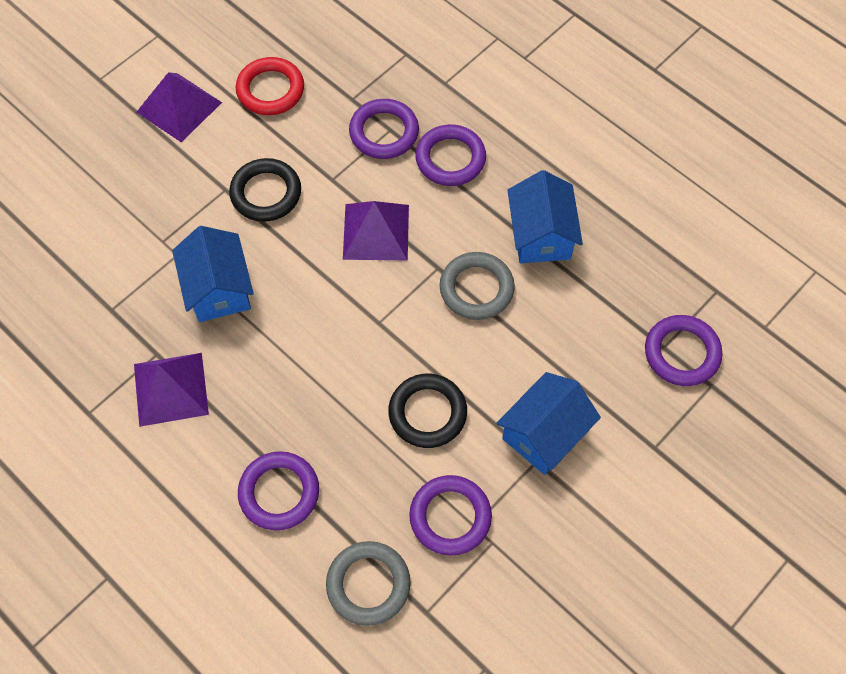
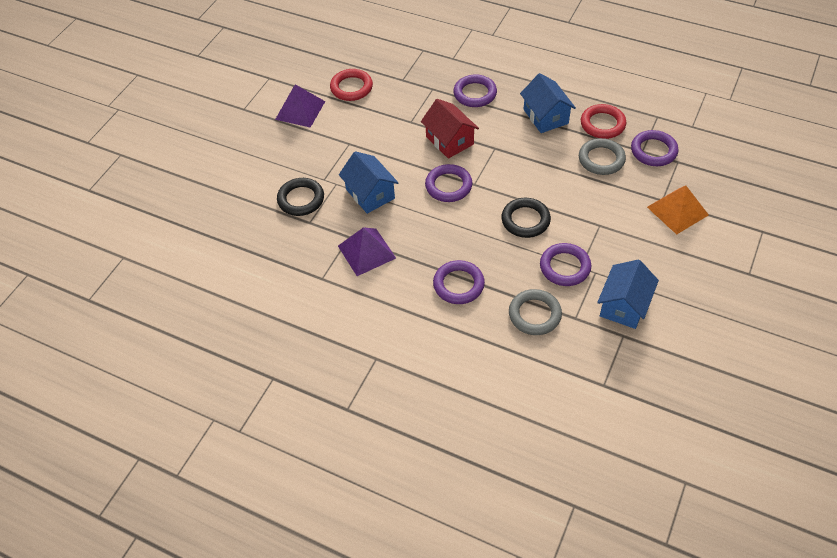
camera: 15 degrees left, 10 degrees down
black ring [229,158,301,222] -> black ring moved to [277,178,324,216]
purple pyramid [343,201,409,260] -> red house [421,99,479,159]
purple ring [349,99,419,159] -> purple ring moved to [425,164,473,202]
grey ring [440,252,515,320] -> grey ring moved to [579,138,626,175]
blue house [496,372,601,475] -> blue house moved to [597,259,659,329]
none -> red ring [581,104,626,139]
none -> orange pyramid [647,186,709,235]

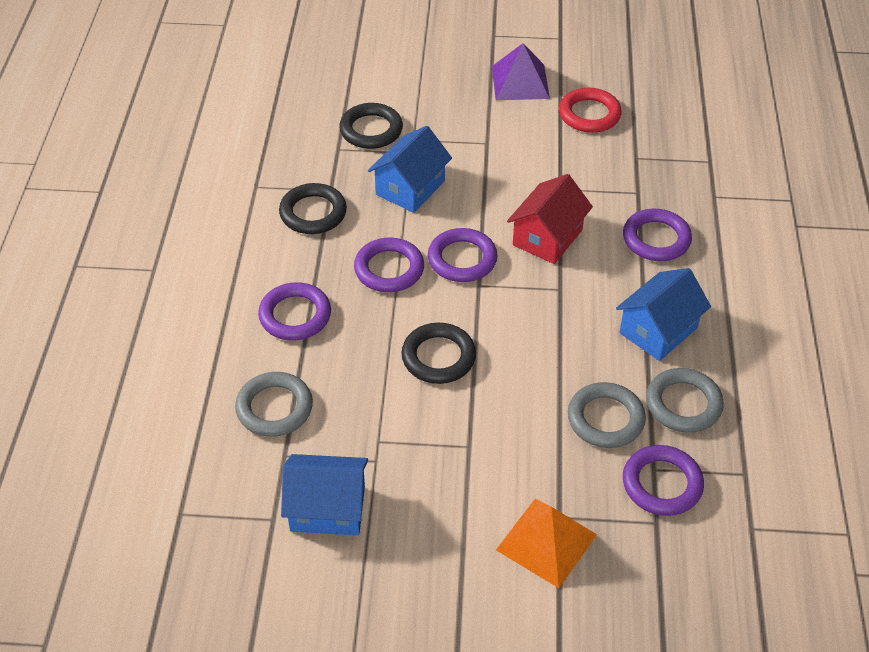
camera: 65 degrees right, 5 degrees down
purple pyramid [338,227,396,276] -> black ring [279,183,347,234]
purple ring [540,243,591,286] -> purple ring moved to [354,238,424,292]
red ring [581,104,626,139] -> grey ring [646,368,724,433]

